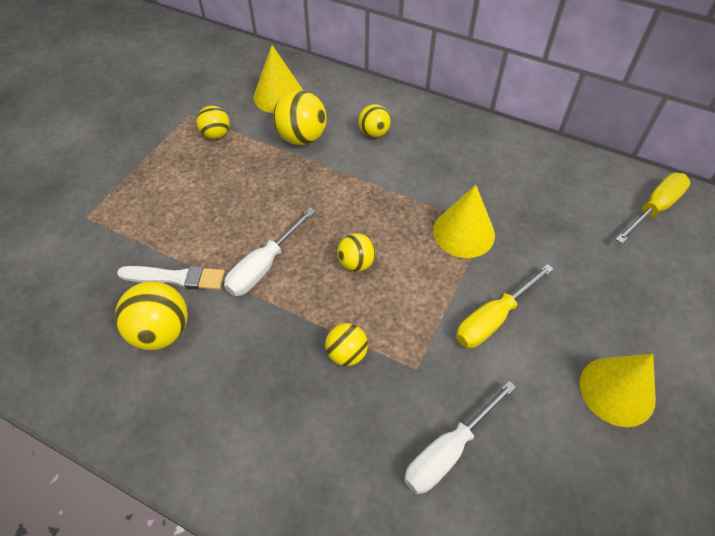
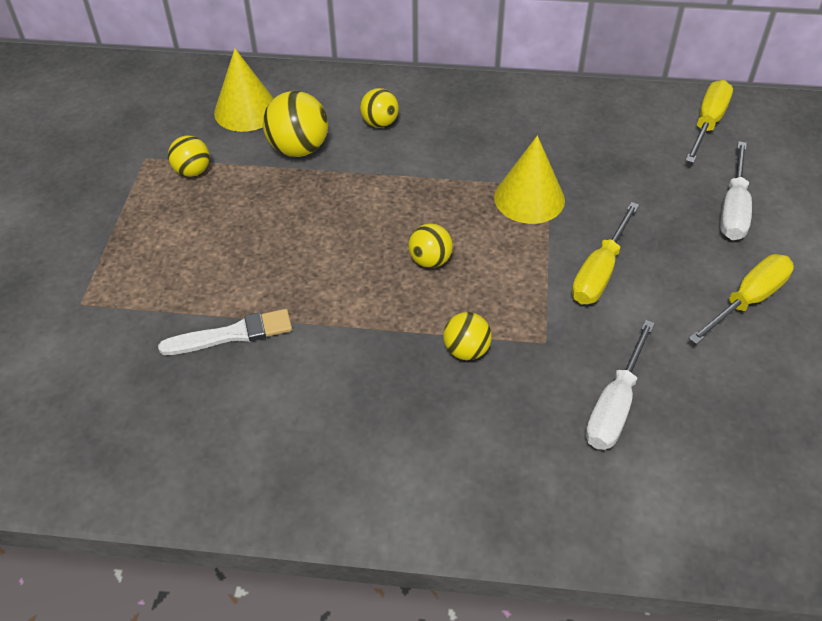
camera: 20 degrees left, 5 degrees down
yellow ball [115,281,188,350] -> none
white screwdriver [224,208,315,296] -> white screwdriver moved to [720,141,752,240]
yellow cone [580,354,656,427] -> yellow screwdriver [689,254,794,345]

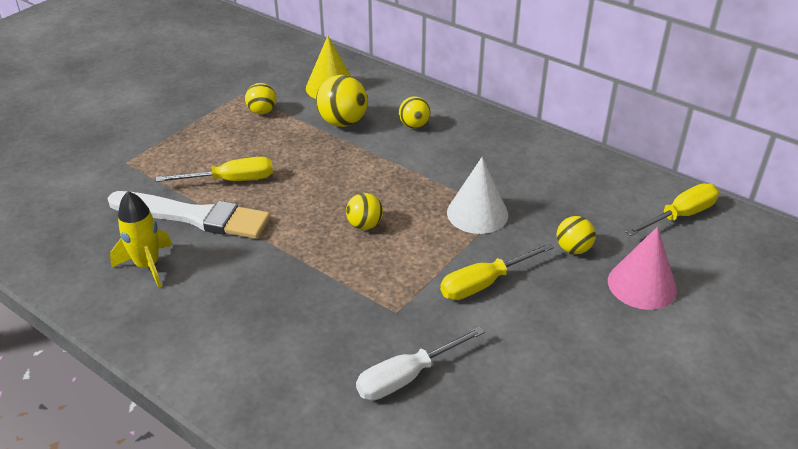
camera: 30 degrees right, 10 degrees down
white brush [158,309,292,355] -> white brush [108,191,270,239], size x1.67
yellow ball [443,312,492,360] -> yellow ball moved to [557,216,596,254]
yellow cone [494,135,565,224] -> white cone [447,157,508,234]
yellow screwdriver [689,254,794,345] -> yellow screwdriver moved to [156,157,273,182]
white screwdriver [720,141,752,240] -> pink cone [608,227,677,310]
none -> yellow rocket [110,191,172,288]

